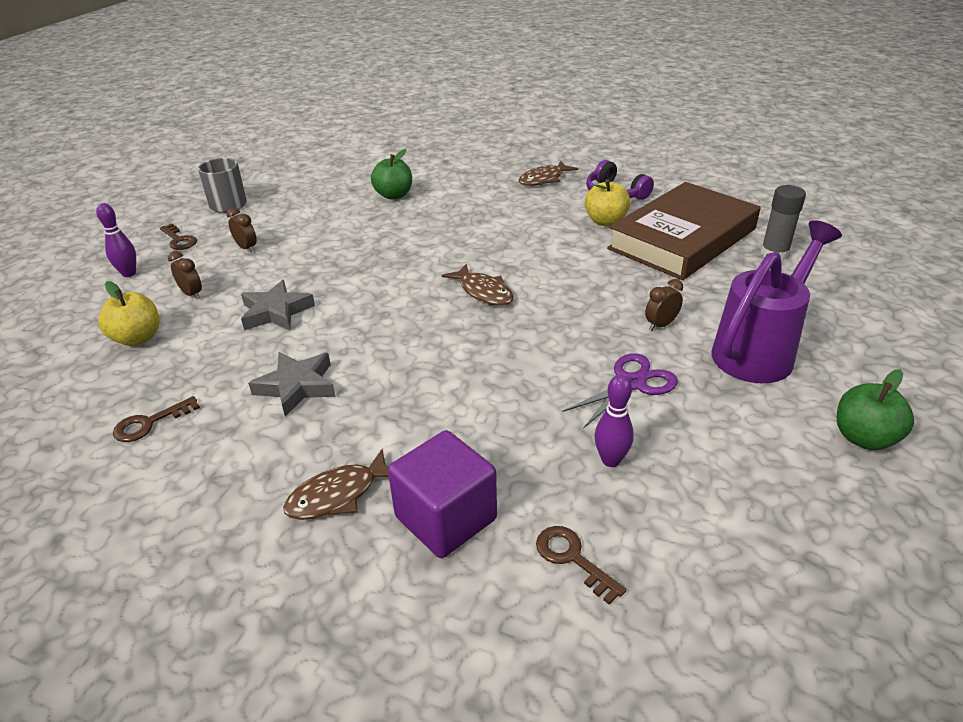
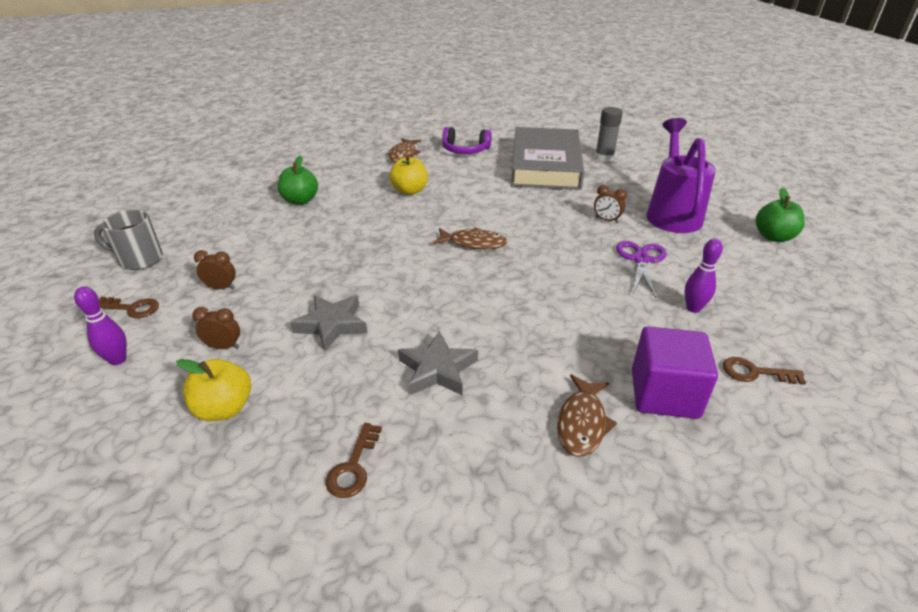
camera: 40 degrees left, 0 degrees up
yellow apple [585,179,631,226] -> yellow apple moved to [389,155,428,195]
brown book [607,182,760,280] -> grey book [511,127,584,190]
brown clock [645,279,683,331] -> brown clock turned 75 degrees counterclockwise [594,185,627,223]

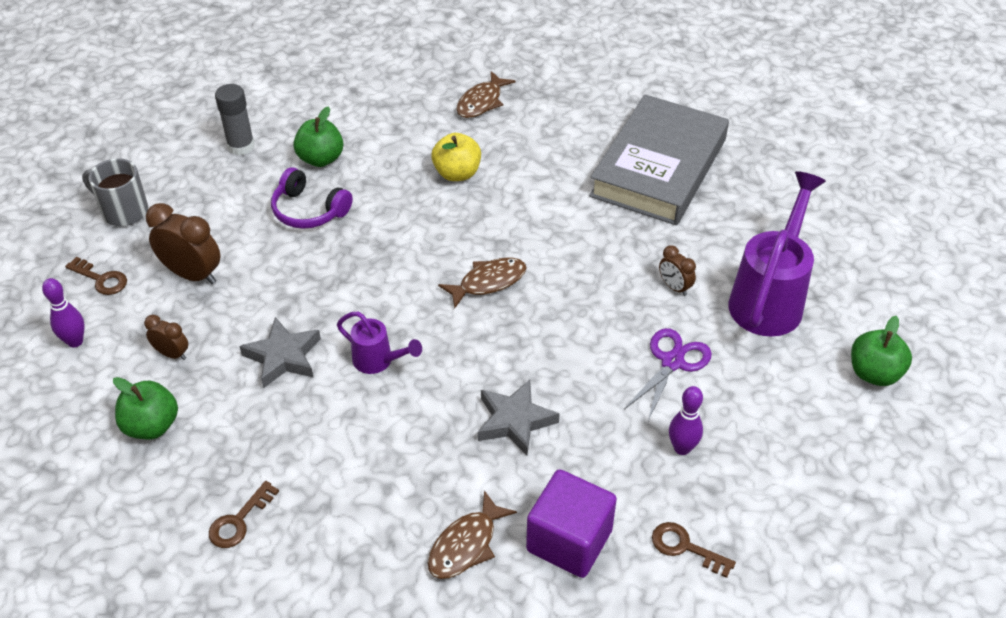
camera: 20 degrees right, 10 degrees up
yellow apple [176,359,251,421] -> green apple [113,377,178,439]
brown clock [194,250,236,289] -> brown clock [146,203,221,284], size x1.79
grey star [398,331,478,396] -> grey star moved to [478,380,560,456]
brown fish [433,227,507,250] -> brown fish turned 60 degrees counterclockwise [438,258,527,308]
purple headphones [442,127,492,154] -> purple headphones moved to [271,167,353,229]
grey glue stick [595,107,623,162] -> grey glue stick moved to [215,84,255,155]
none -> purple watering can [337,311,422,374]

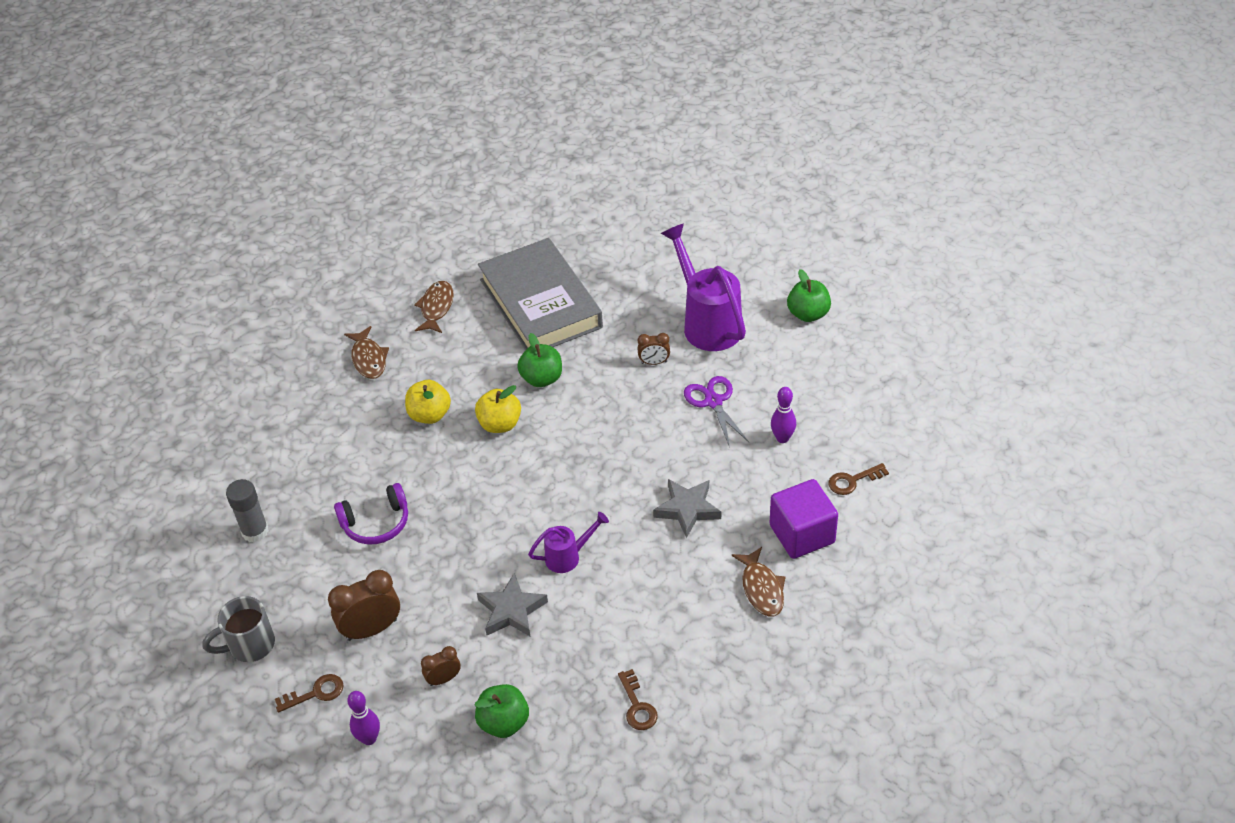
camera: 50 degrees left, 0 degrees up
green apple [293,106,344,167] -> green apple moved to [517,333,562,387]
brown fish [438,258,527,308] -> brown fish moved to [414,281,454,333]
none -> yellow apple [475,385,521,433]

